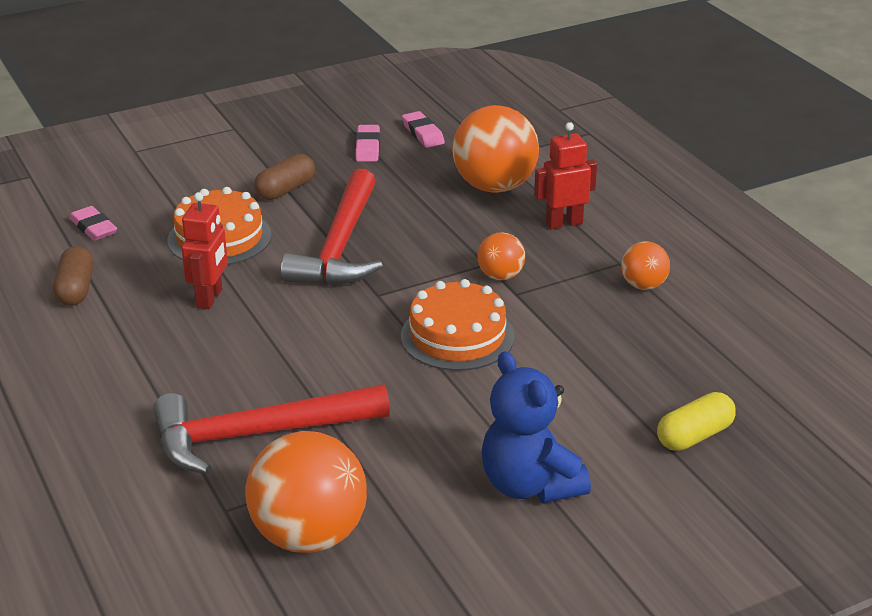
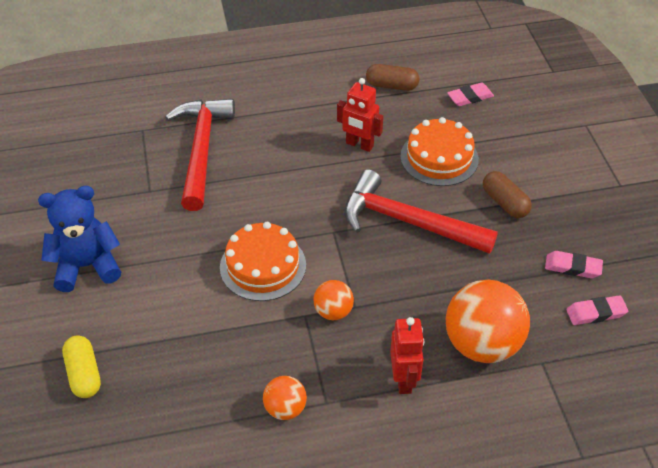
camera: 105 degrees right, 15 degrees up
orange ball [245,431,367,553] -> none

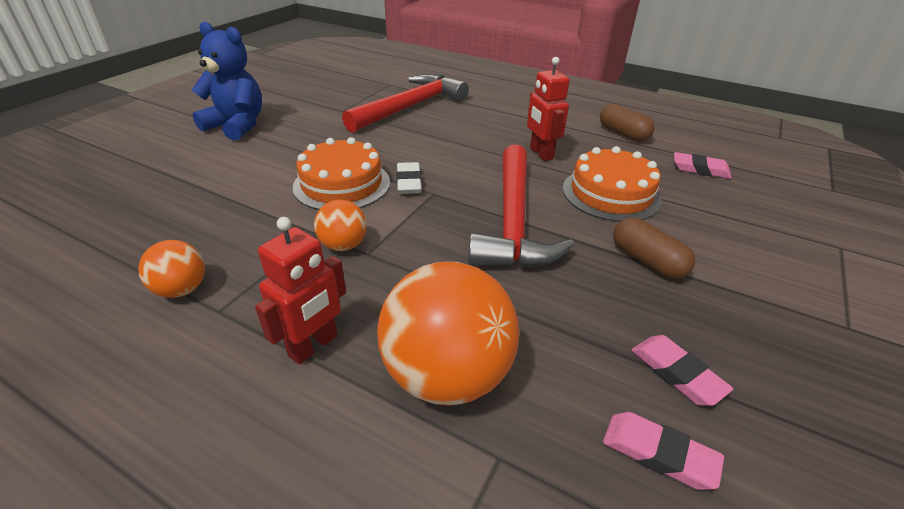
camera: 40 degrees right, 10 degrees down
yellow capsule [62,336,101,398] -> none
red hammer [344,170,498,254] -> red hammer turned 150 degrees counterclockwise [468,145,574,268]
brown capsule [483,171,532,218] -> brown capsule turned 45 degrees counterclockwise [613,217,696,279]
none -> white eraser [397,162,422,194]

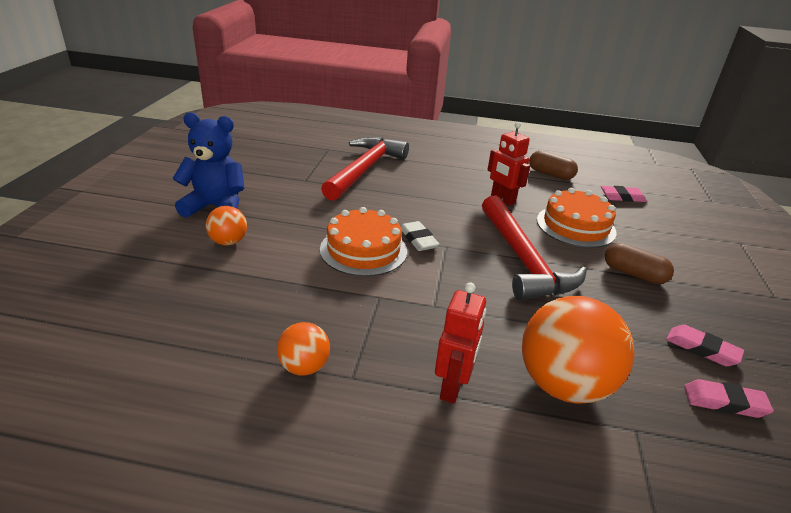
camera: 20 degrees left, 5 degrees down
orange ball [314,200,367,251] -> orange ball moved to [206,206,247,245]

